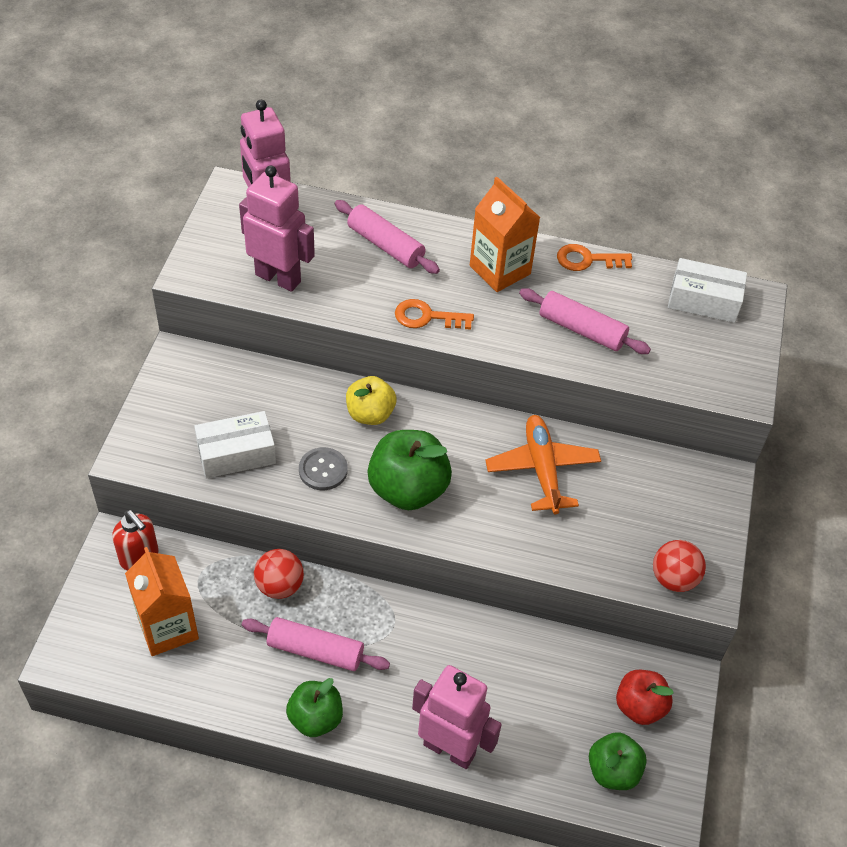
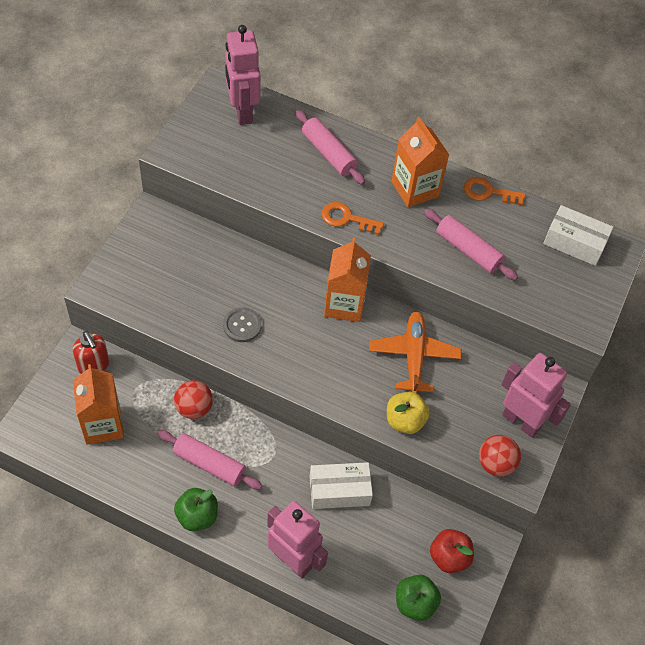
camera: 10 degrees right, 5 degrees up
white box [194,411,276,479] -> white box moved to [310,462,373,509]
pink robot [239,165,315,292] -> pink robot moved to [501,353,571,438]
yellow apple [346,376,397,425] -> yellow apple moved to [387,391,430,434]
green apple [368,430,452,510] -> none
none -> orange carton [324,238,371,322]

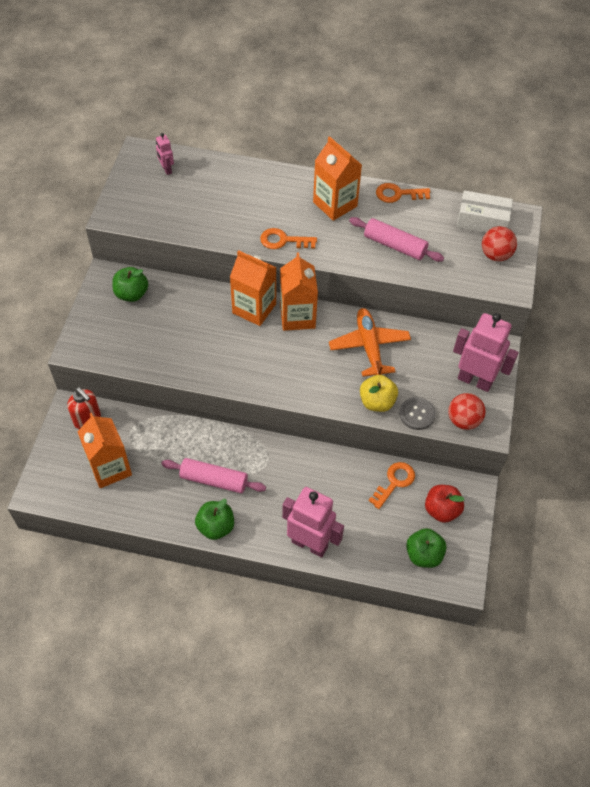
camera: 10 degrees left, 0 degrees up
red ball [174,380,213,419] -> red ball moved to [482,226,517,261]
grey button [223,307,262,342] -> grey button moved to [399,397,436,430]
pink robot [225,25,261,125] -> pink robot [156,133,174,175], size x0.47
pink rolling pin [295,110,365,185] -> none
white box [310,462,373,509] -> none
none -> green apple [112,267,148,302]
none -> orange carton [230,250,277,326]
none -> orange key [368,462,415,509]

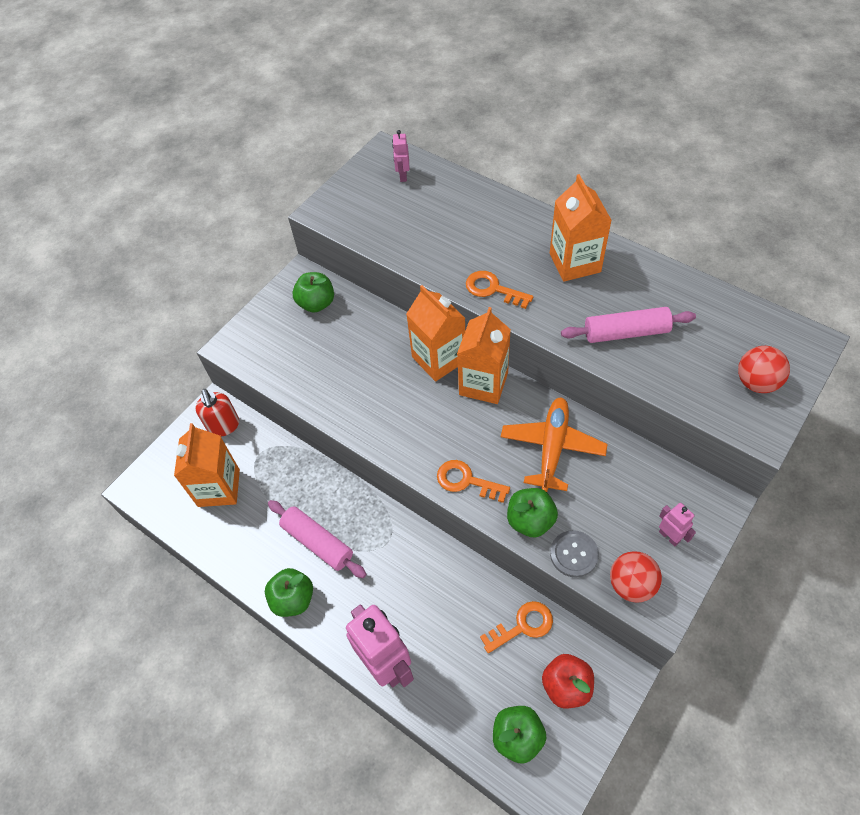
camera: 30 degrees right, 0 degrees up
pink rolling pin [349,217,444,262] -> pink rolling pin turned 60 degrees counterclockwise [561,307,696,343]
yellow apple [360,375,398,412] -> green apple [507,488,558,537]
orange key [376,183,430,203] -> orange key moved to [437,460,510,503]
pink robot [453,313,519,392] -> pink robot [659,503,696,547], size x0.47
white box [456,190,513,233] -> none

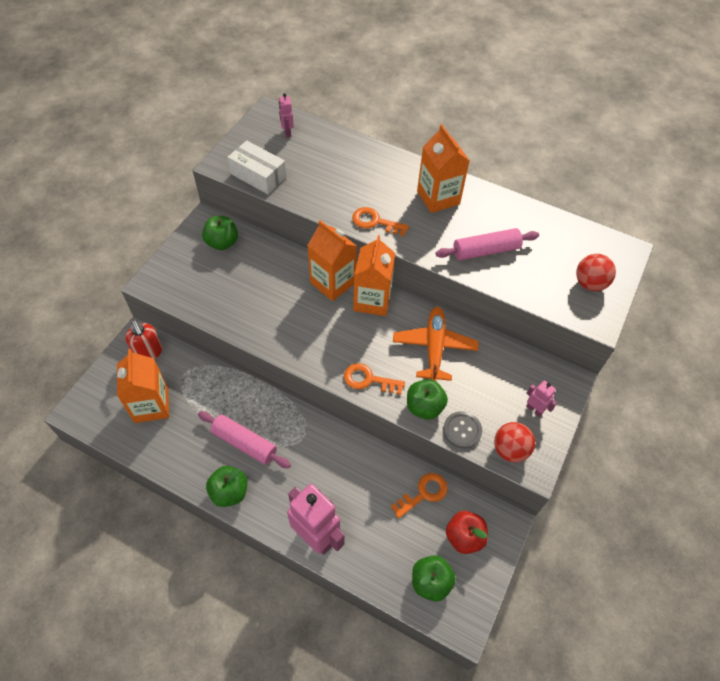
camera: 15 degrees left, 0 degrees up
none -> white box [227,141,286,194]

